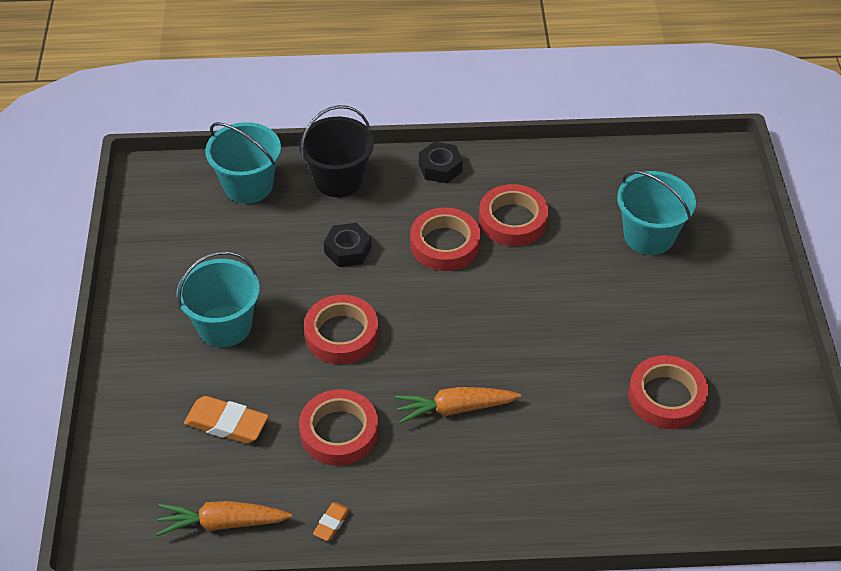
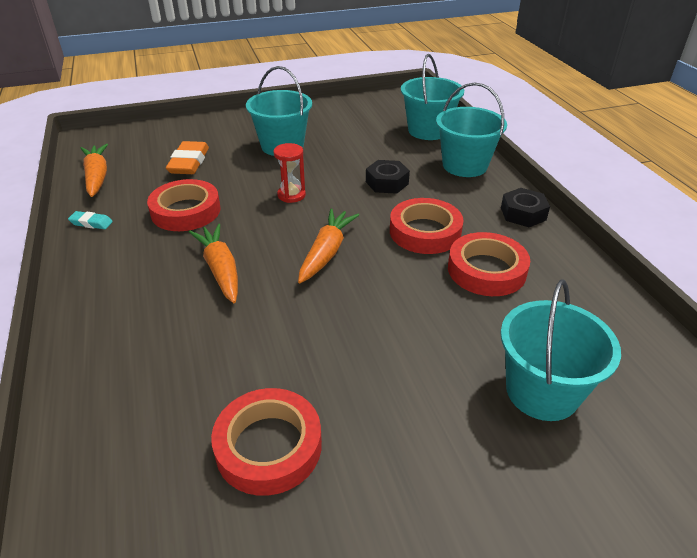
camera: 75 degrees right, 10 degrees down
black bucket [299,105,374,197] -> turquoise bucket [436,83,507,177]
red tape [304,295,379,364] -> red hourglass [274,143,306,203]
orange eraser [313,502,350,541] -> turquoise eraser [68,211,113,229]
none -> orange carrot [298,209,359,283]

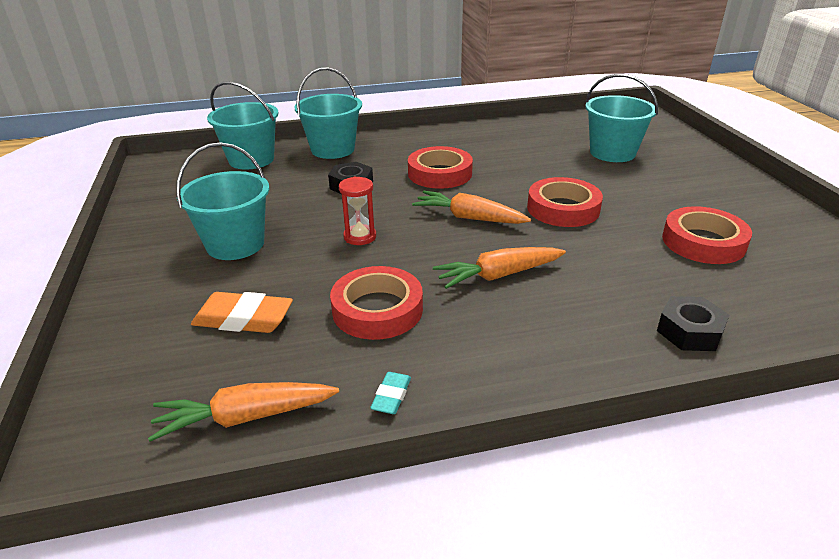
camera: 85 degrees left, 5 degrees down
red tape [448,232,530,296] -> red tape moved to [527,177,603,227]
black nut [501,188,550,227] -> black nut moved to [657,296,729,351]

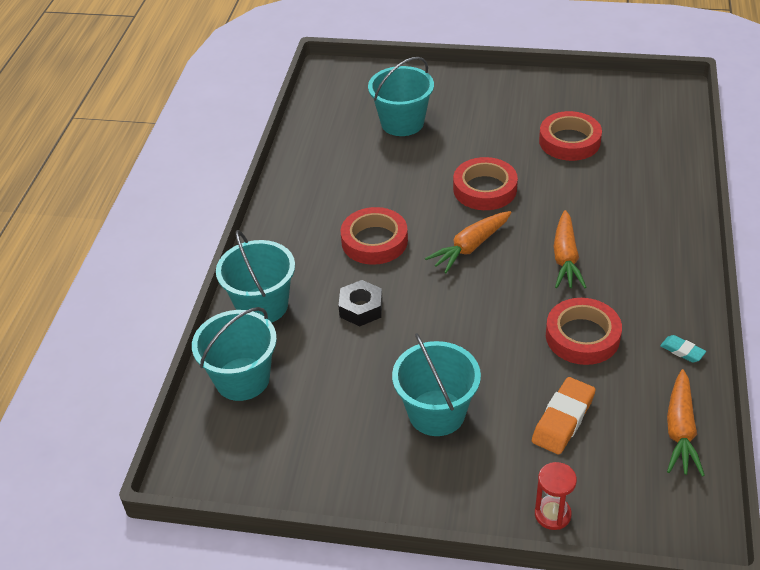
camera: 65 degrees left, 10 degrees up
red hourglass [339,177,376,245] -> red hourglass moved to [535,462,577,530]
black nut [657,296,729,351] -> none

